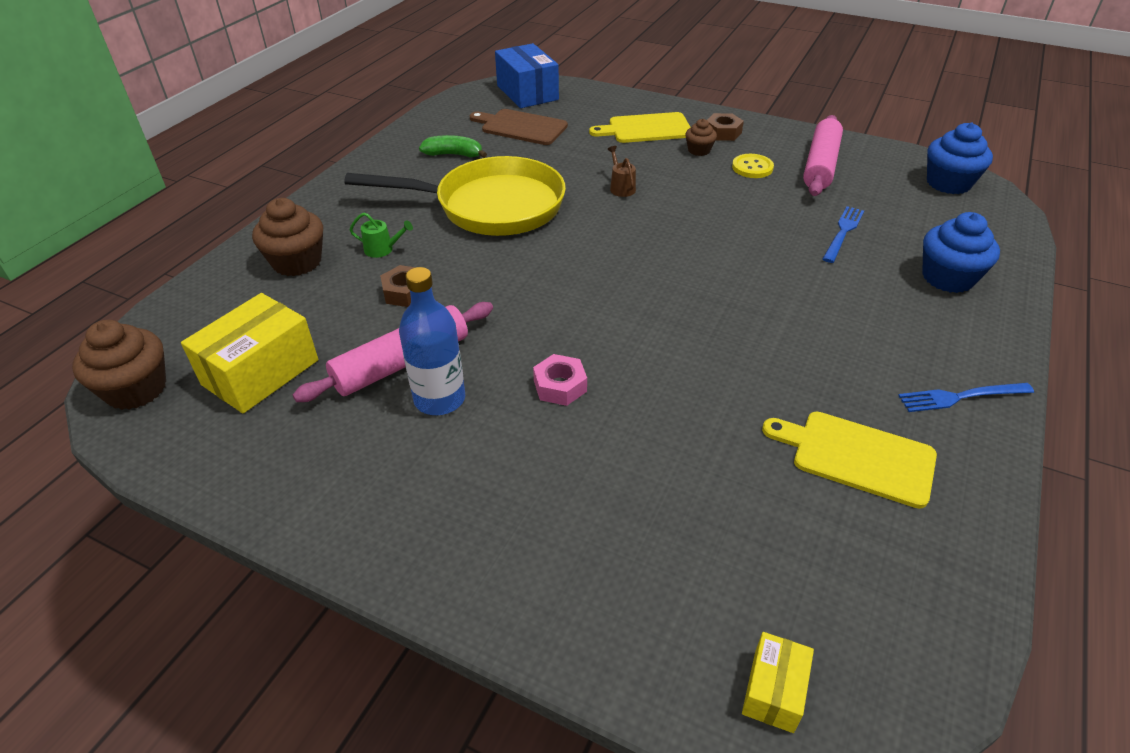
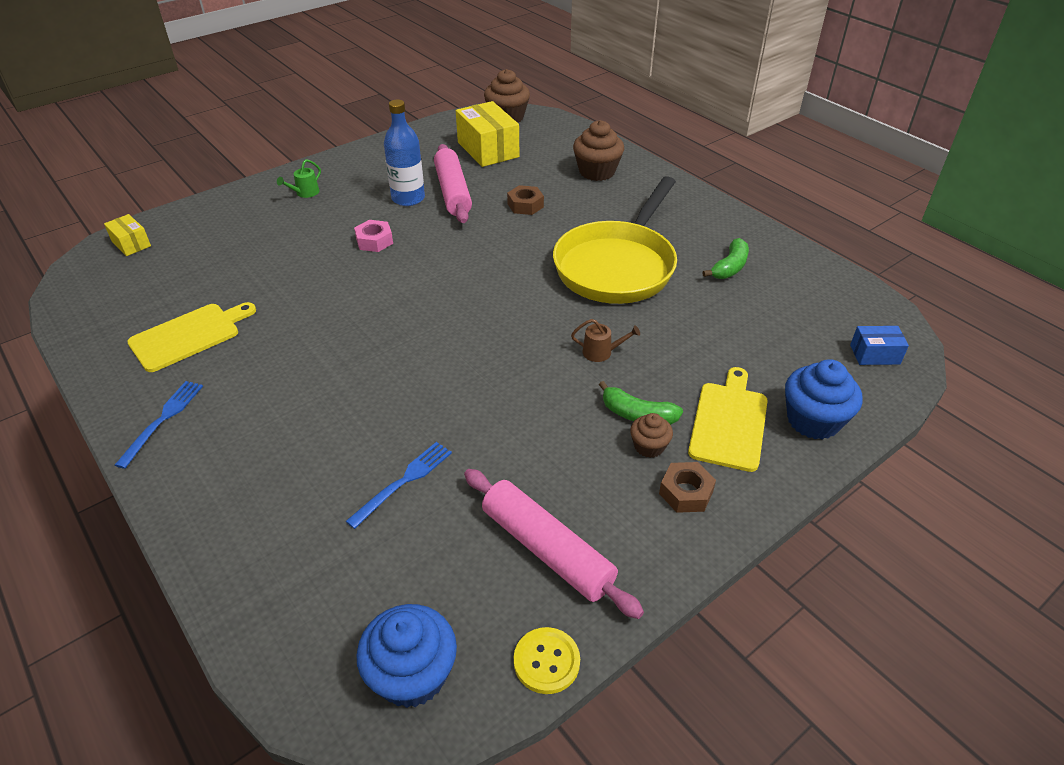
camera: 115 degrees right, 0 degrees up
green watering can [350,213,413,258] -> green watering can moved to [277,159,321,198]
brown cutting board [470,109,568,145] -> none
blue box [495,43,559,108] -> blue box [850,326,909,365], size x0.52
yellow button [732,154,774,178] -> yellow button moved to [514,627,580,694]
blue fork [823,206,864,263] -> blue fork turned 105 degrees counterclockwise [346,442,452,529]
blue cupcake [922,212,1000,293] -> blue cupcake moved to [785,359,863,439]
none -> green banana [599,381,683,425]

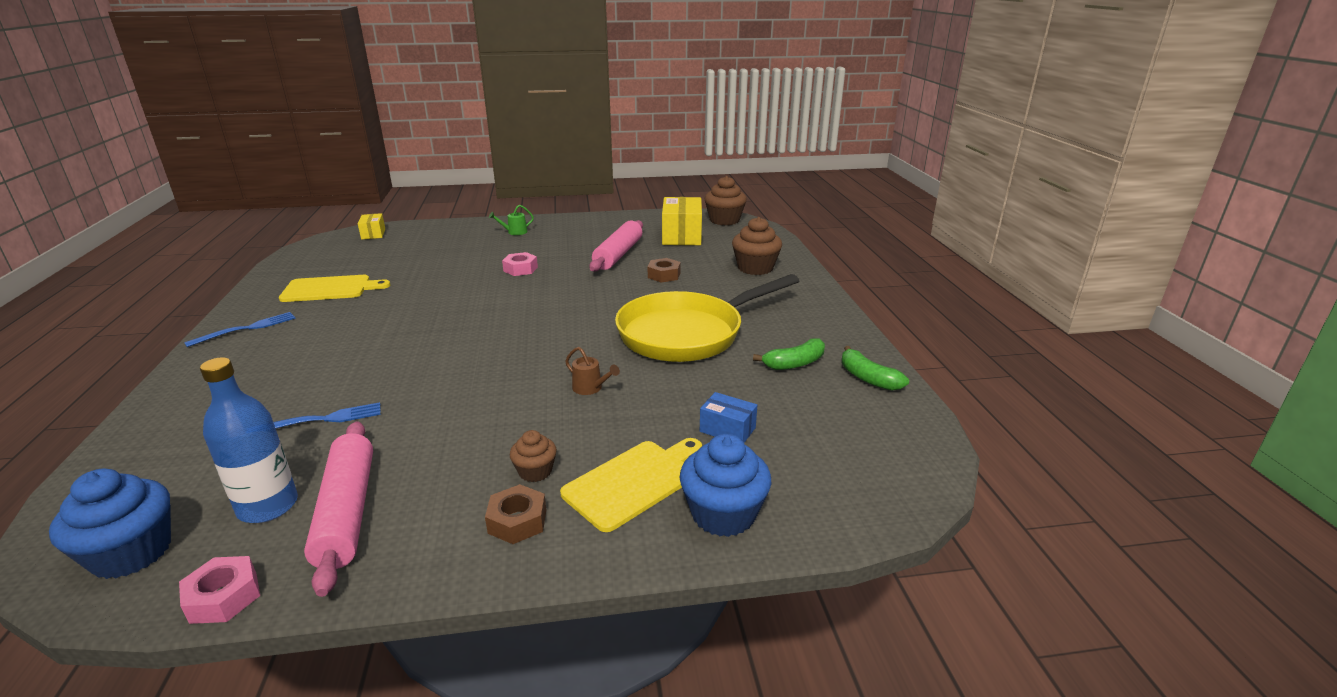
camera: 30 degrees right, 15 degrees down
blue bottle [384,100,425,206] -> blue bottle moved to [200,357,298,523]
yellow button [514,627,580,694] -> pink nut [179,556,260,624]
green banana [599,381,683,425] -> green banana moved to [842,346,909,391]
blue box [850,326,909,365] -> blue box moved to [700,392,757,443]

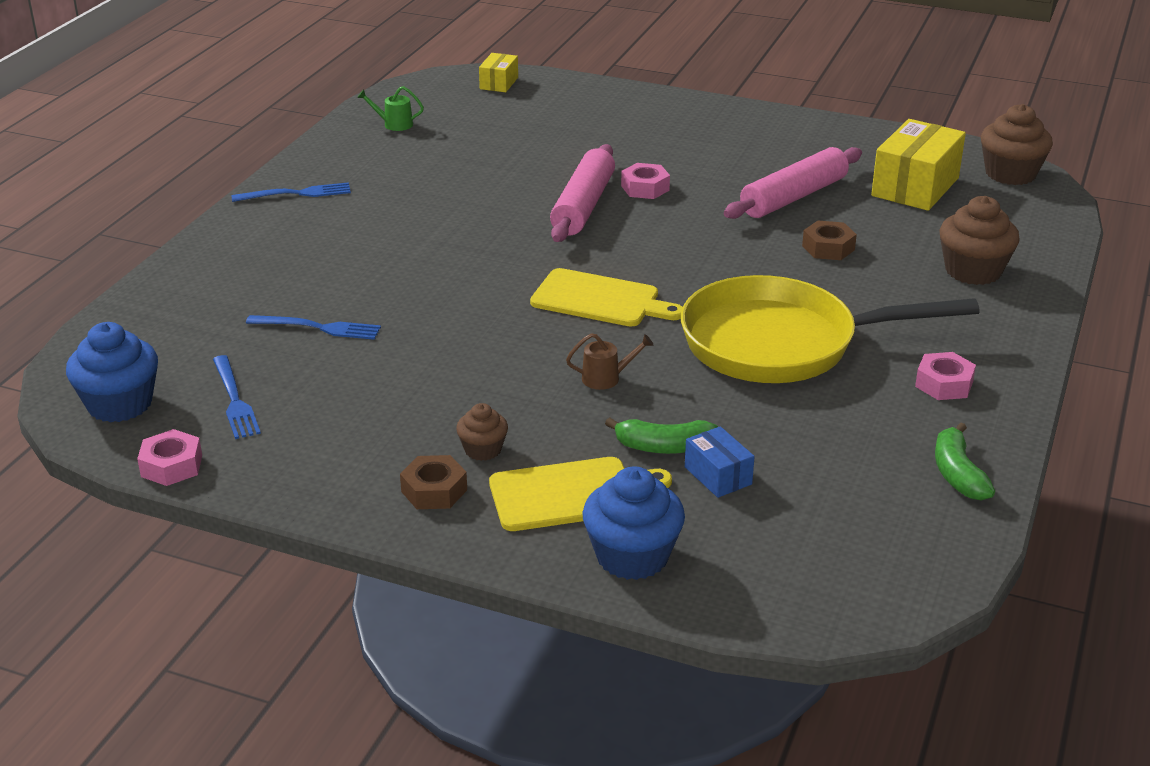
camera: 30 degrees right, 5 degrees up
blue bottle [200,357,298,523] -> blue fork [213,355,261,439]
yellow cutting board [279,275,390,302] -> yellow cutting board moved to [530,268,683,327]
pink rolling pin [304,421,373,597] -> pink rolling pin moved to [550,144,615,242]
green watering can [489,205,534,235] -> green watering can moved to [357,86,424,131]
brown watering can [565,347,620,395] -> brown watering can turned 75 degrees counterclockwise [566,333,653,390]
green banana [753,338,825,370] -> green banana moved to [605,417,718,454]
none -> pink nut [915,352,976,400]

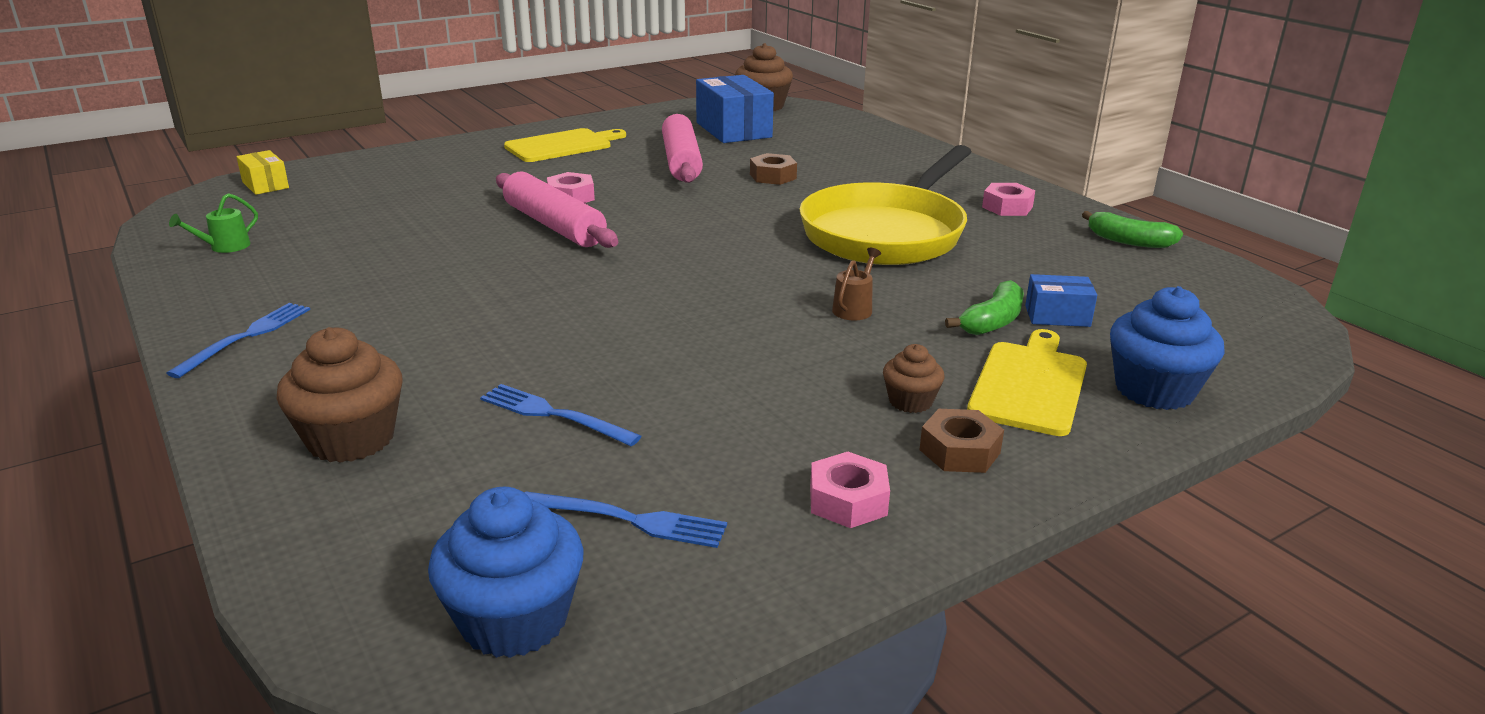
camera: 55 degrees left, 5 degrees down
pink nut [137,429,202,486] -> pink nut moved to [810,452,890,528]
blue fork [246,315,381,340] -> blue fork turned 105 degrees counterclockwise [480,384,641,446]
yellow cutting board [530,268,683,327] -> yellow cutting board moved to [504,128,626,162]
yellow box [871,119,966,211] -> blue box [696,75,774,143]
brown cupcake [940,196,1020,285] -> brown cupcake moved to [277,327,403,463]

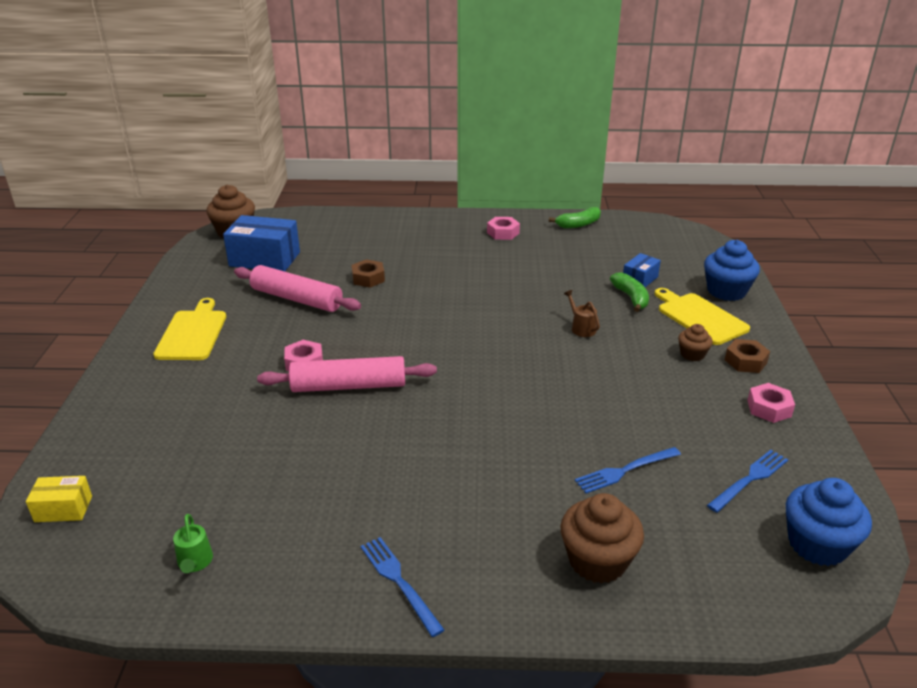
camera: 55 degrees left, 5 degrees up
yellow pan [799,145,972,265] -> none

